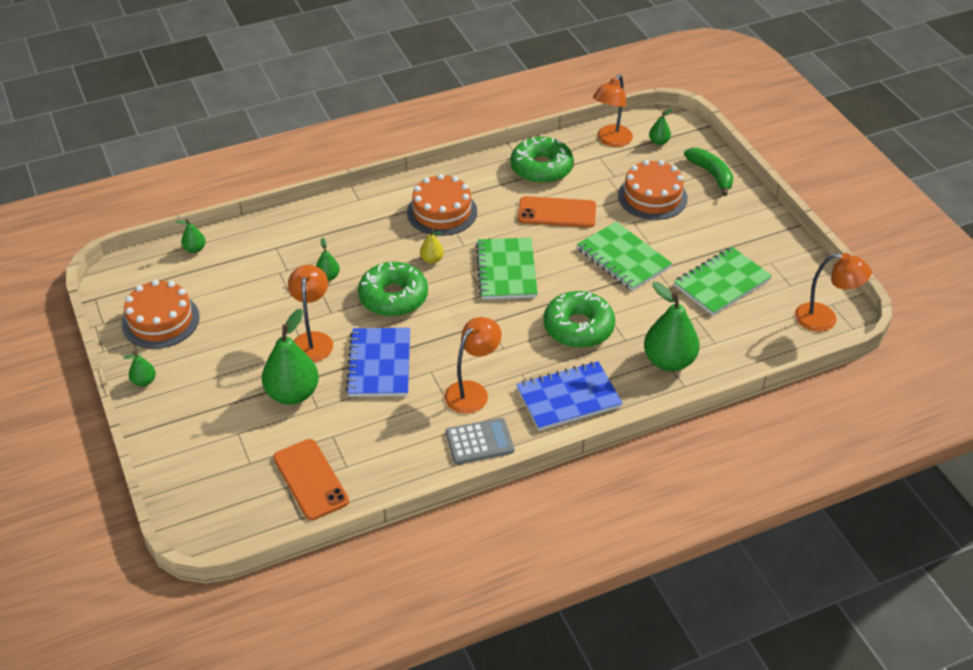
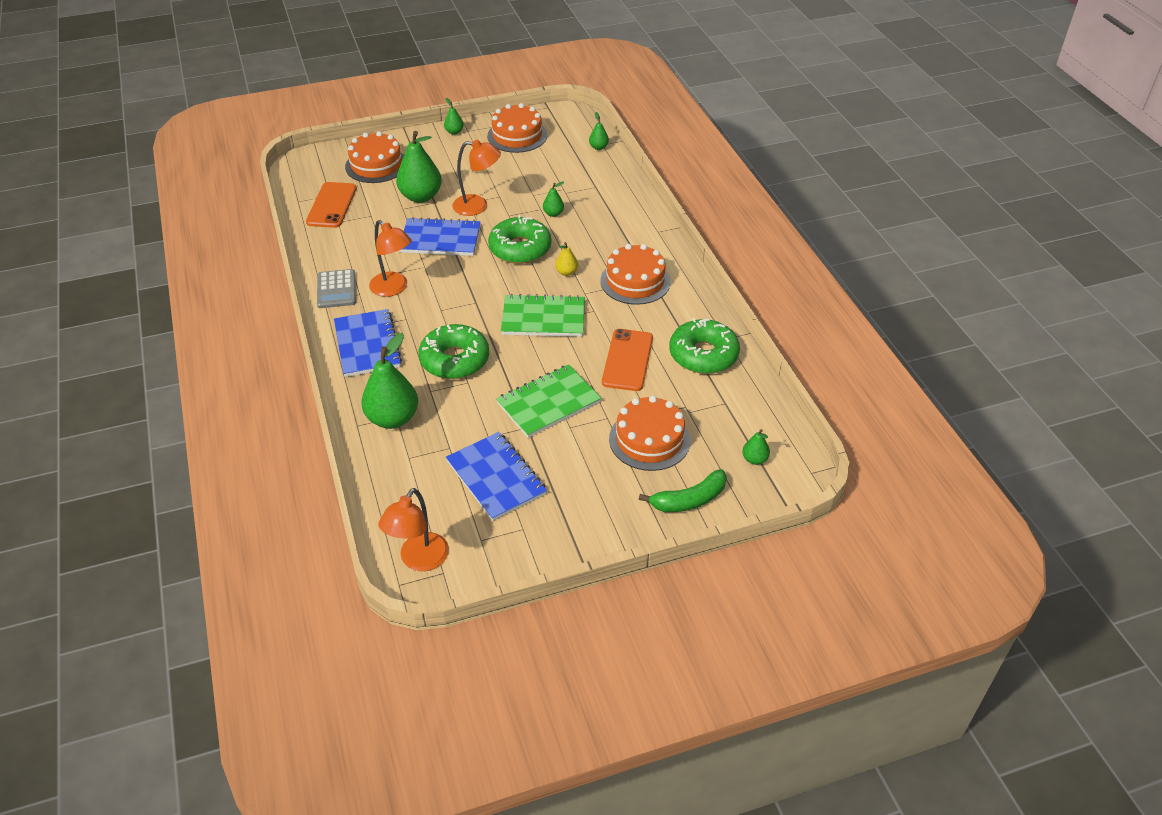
camera: 95 degrees right, 0 degrees up
orange phone [273,439,349,520] -> orange phone turned 60 degrees counterclockwise [306,182,357,228]
orange lamp [593,74,633,147] -> none
green notebook [674,247,772,316] -> blue notebook [446,432,547,521]
none -> orange cake [345,131,404,183]

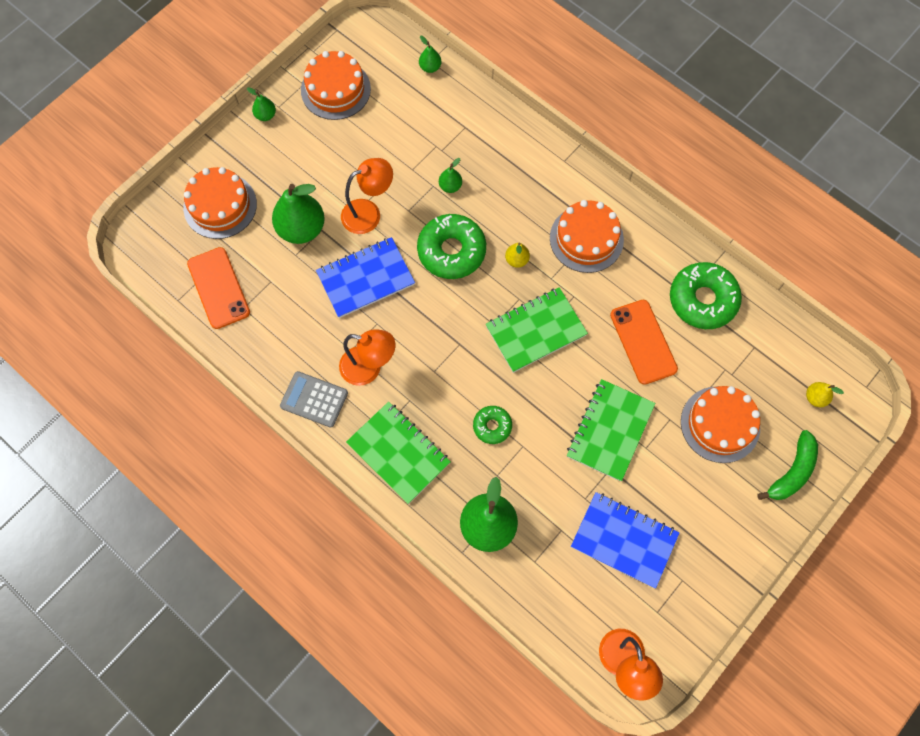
camera: 30 degrees left, 25 degrees up
grey calculator [317,269,356,308] -> grey calculator turned 150 degrees clockwise [280,371,348,427]
blue notebook [334,309,402,377] -> green notebook [346,402,451,504]
green donut [418,324,489,379] -> green donut [473,406,512,444], size x0.53
green pear [742,429,770,465] -> yellow pear [806,382,844,407]

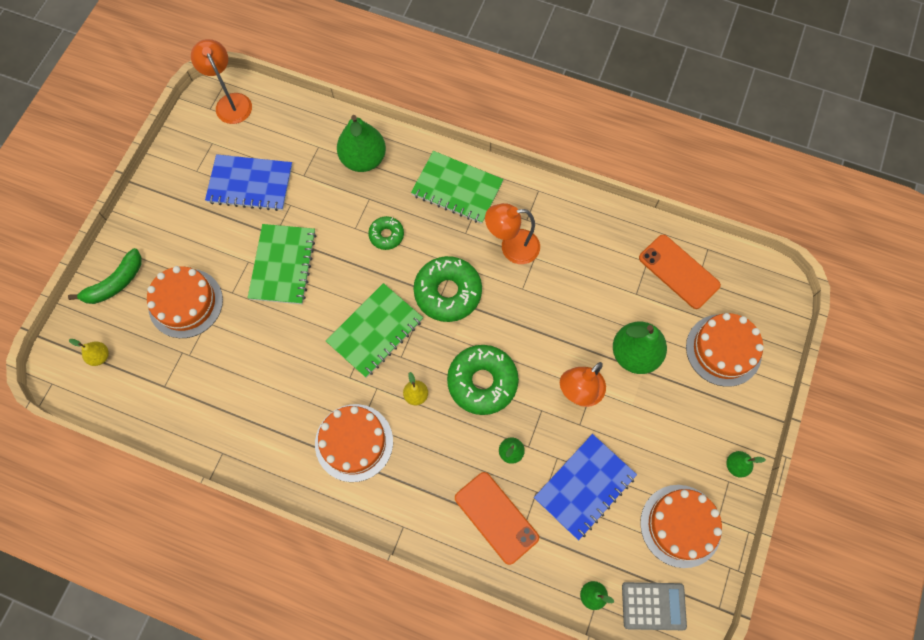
camera: 160 degrees right, 0 degrees up
grey calculator [280,371,348,427] -> grey calculator moved to [622,582,687,630]
blue notebook [316,237,415,318] -> blue notebook moved to [534,434,637,540]
orange phone [610,300,678,385] -> orange phone moved to [455,472,539,565]
green donut [670,262,742,329] -> green donut moved to [413,256,482,322]
green banana [757,430,818,500] -> green banana turned 150 degrees counterclockwise [68,248,142,304]

